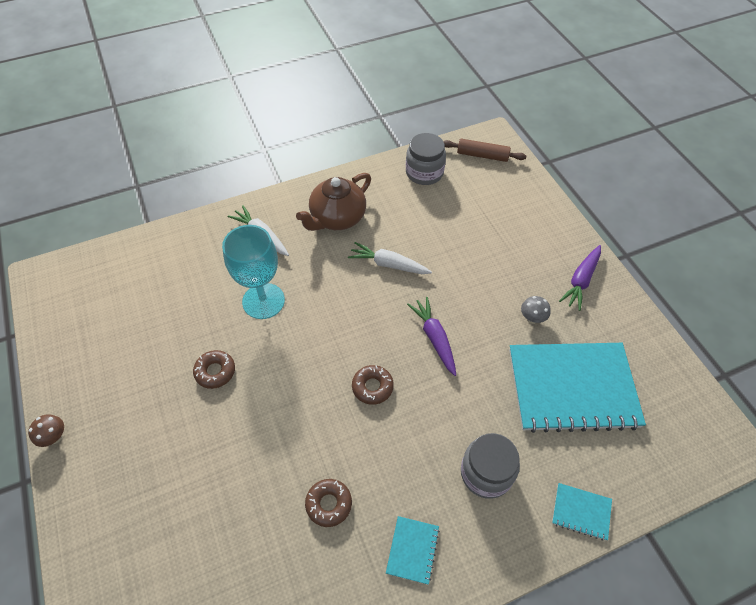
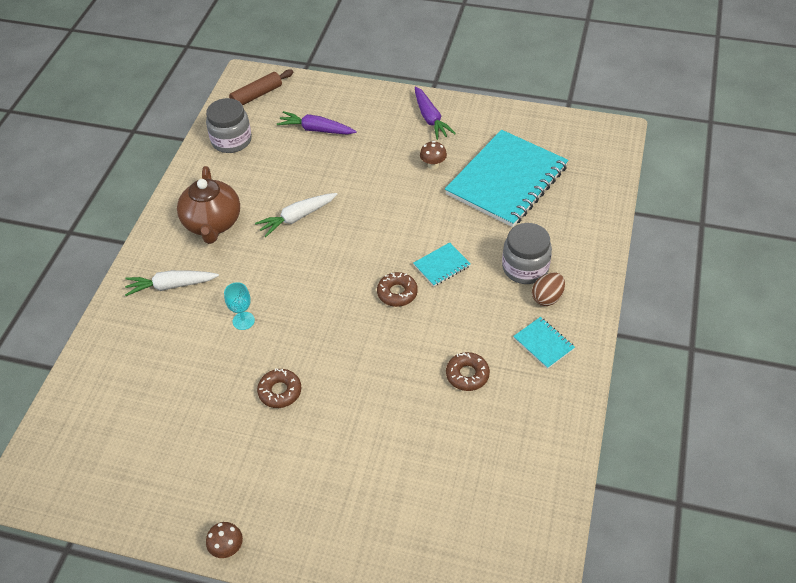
camera: 50 degrees left, 5 degrees down
turquoise goblet [222,225,285,319] -> turquoise goblet [224,282,255,330], size x0.48
purple carrot [407,297,456,376] -> purple carrot moved to [277,111,357,134]
grey mushroom [521,296,551,324] -> brown mushroom [420,141,447,169]
turquoise notebook [552,483,612,541] -> turquoise notebook moved to [413,242,471,286]
none -> brown egg [532,273,565,306]

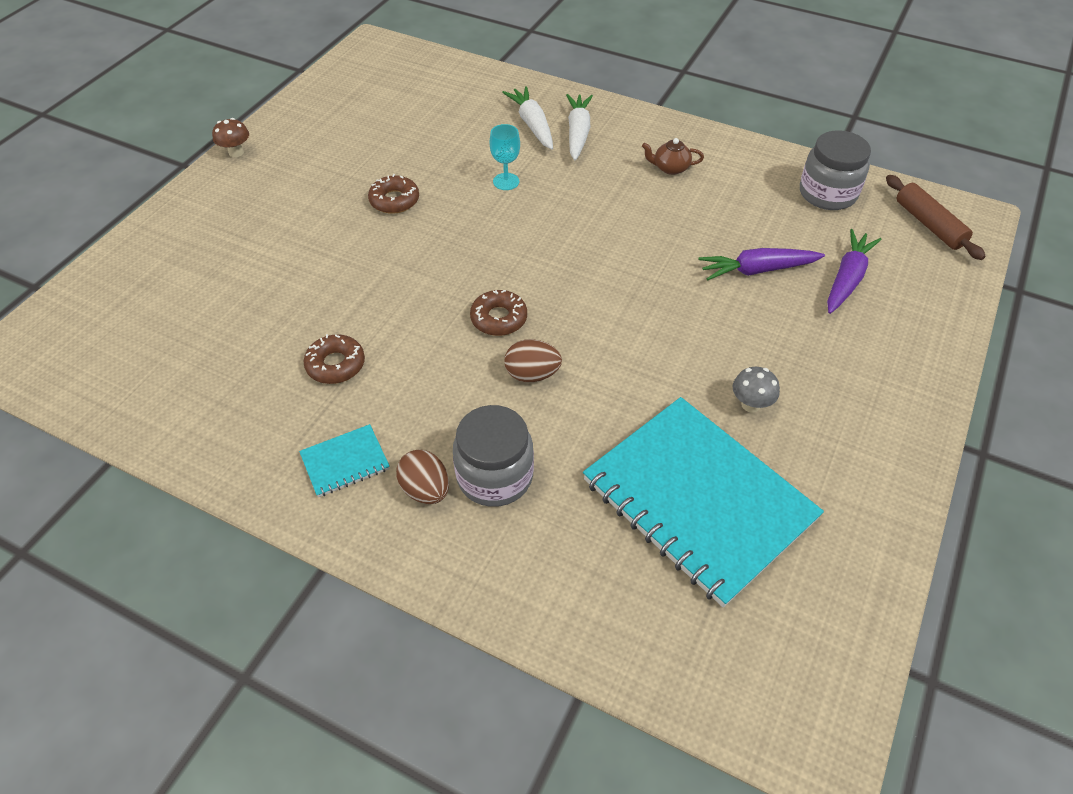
camera: 100 degrees right, 0 degrees up
brown teapot [177,166,240,244] -> brown teapot [642,138,704,175], size x0.46
white carrot [255,193,337,237] -> white carrot moved to [502,86,553,150]
turquoise notebook [413,242,471,286] -> brown egg [505,339,562,382]
purple carrot [415,86,456,140] -> purple carrot moved to [698,248,825,281]
brown mushroom [420,141,447,169] -> grey mushroom [733,367,780,413]

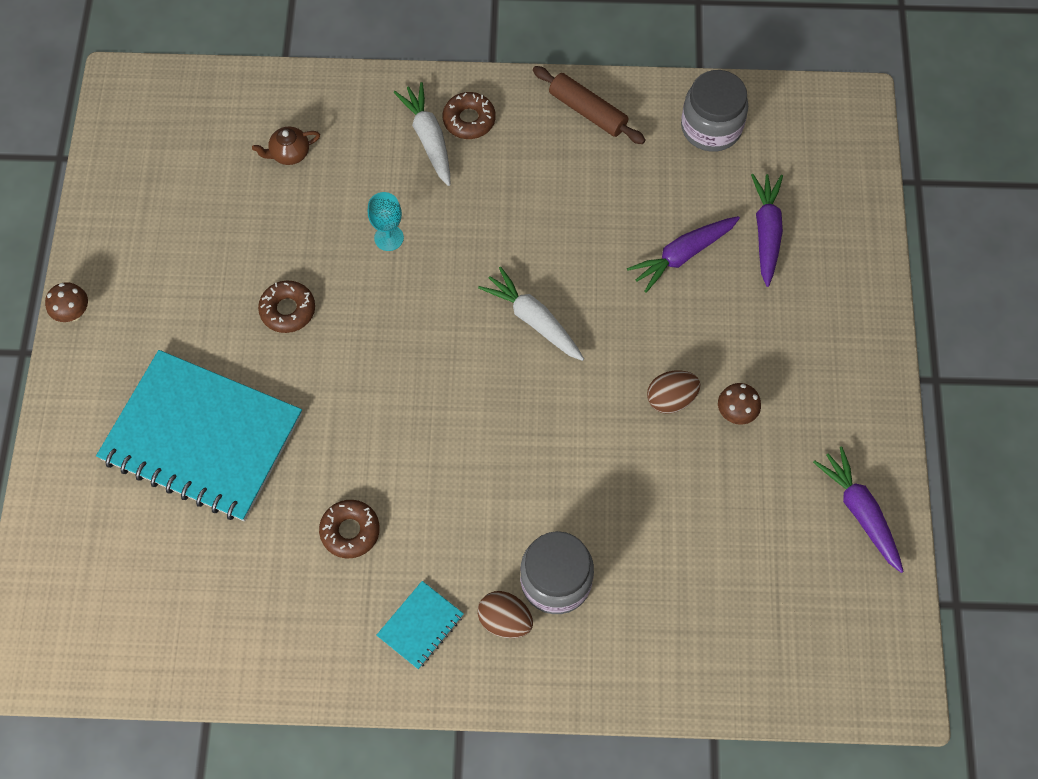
camera: 25 degrees left, 15 degrees up
brown donut [470,290,527,336] -> brown donut moved to [443,92,495,139]
white carrot [502,86,553,150] -> white carrot moved to [478,267,584,361]
brown egg [505,339,562,382] -> brown egg moved to [647,370,700,414]
turquoise notebook [583,397,824,607] -> turquoise notebook moved to [96,350,302,521]
brown teapot [642,138,704,175] -> brown teapot moved to [252,127,320,165]
grey mushroom [733,367,780,413] -> brown mushroom [718,383,761,425]
brown rolling pin [886,175,986,260] -> brown rolling pin moved to [533,66,646,144]
none -> purple carrot [813,447,904,573]

